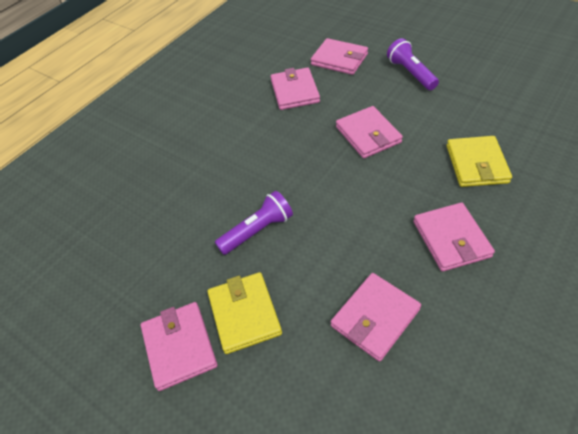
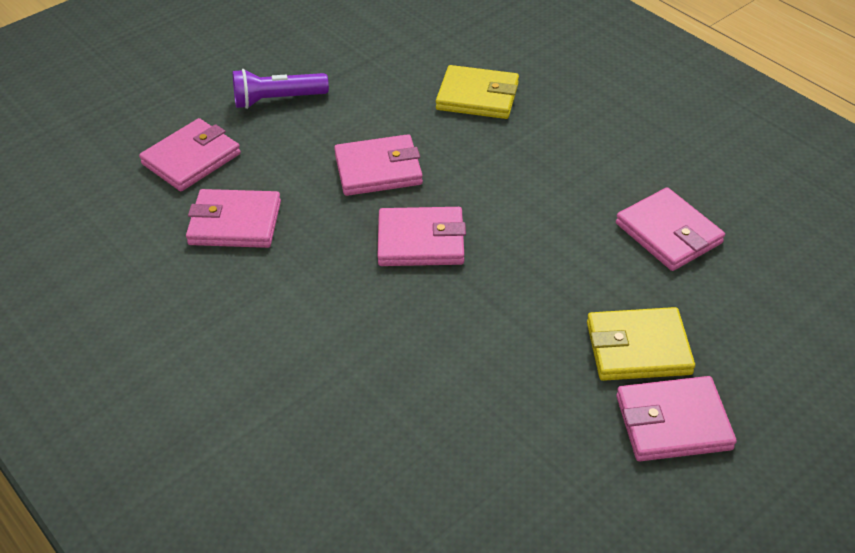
camera: 80 degrees left, 5 degrees down
purple flashlight [215,191,293,255] -> none
pink wallet [413,203,495,272] -> pink wallet moved to [377,207,466,266]

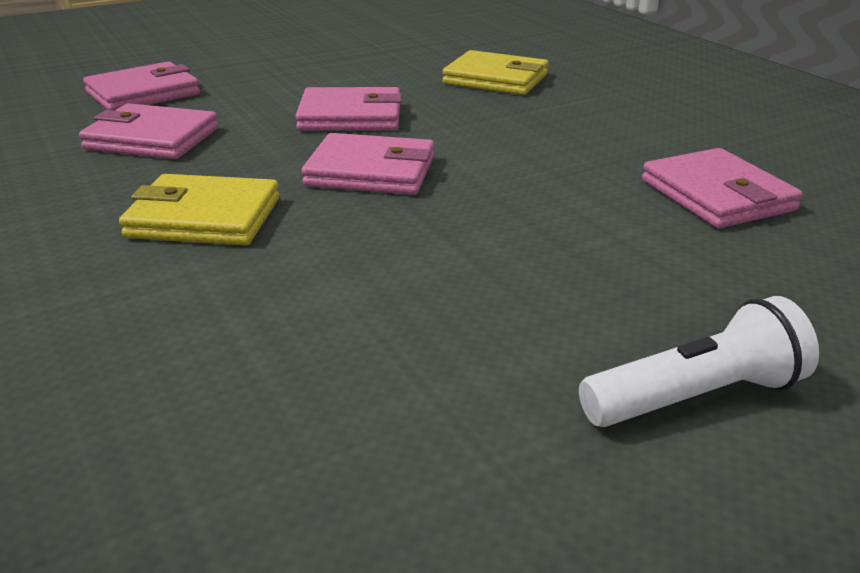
camera: 10 degrees right, 15 degrees down
purple flashlight [233,69,329,109] -> none
yellow wallet [587,307,695,381] -> yellow wallet moved to [119,174,279,245]
pink wallet [616,376,737,461] -> white flashlight [579,296,819,427]

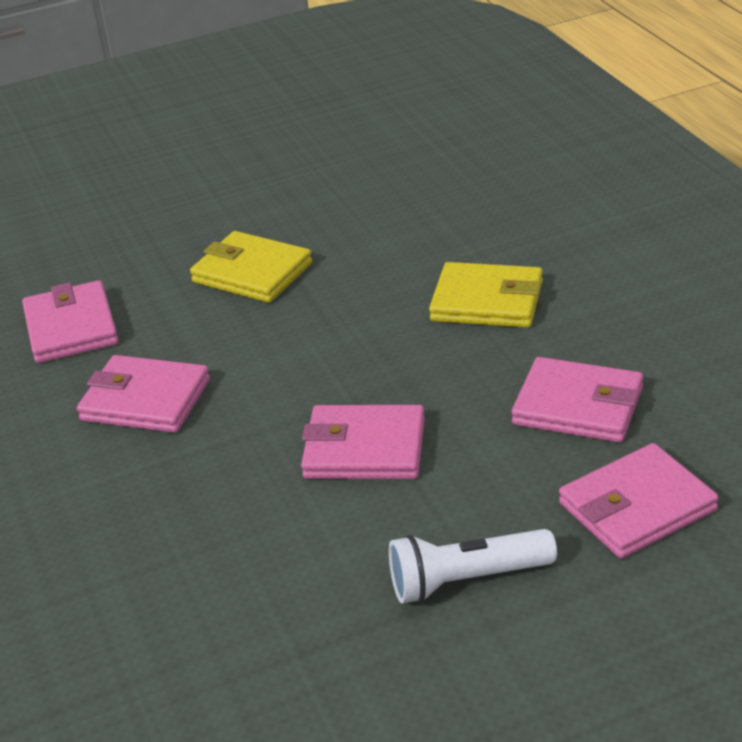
camera: 170 degrees left, 5 degrees up
pink wallet [301,133,434,195] -> pink wallet moved to [77,355,210,433]
yellow wallet [442,50,548,95] -> yellow wallet moved to [190,231,312,303]
white flashlight [579,296,819,427] -> white flashlight moved to [389,529,557,603]

